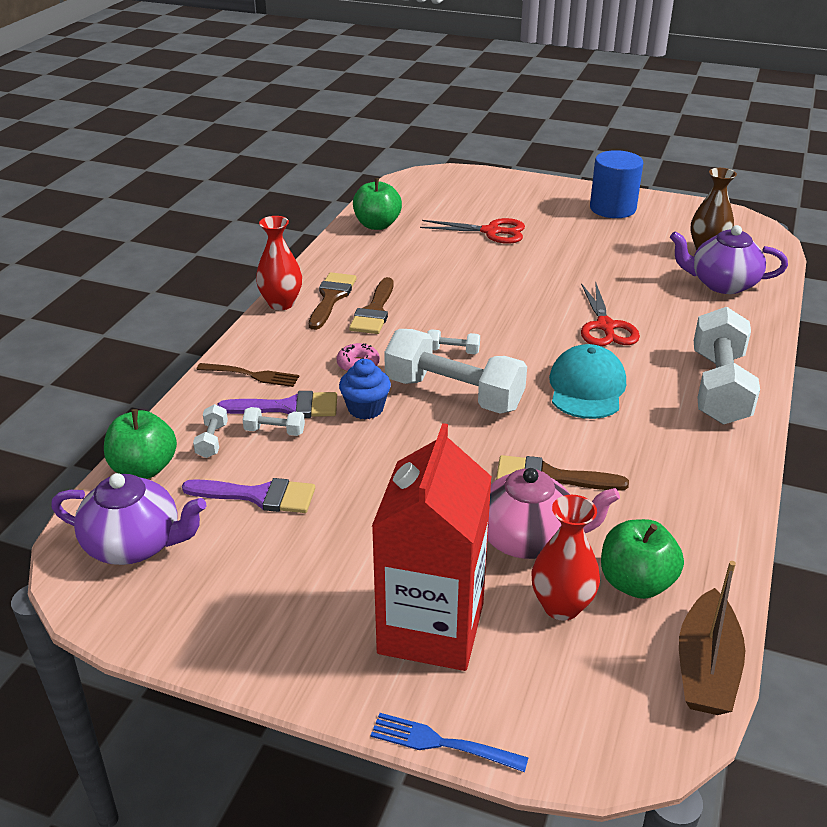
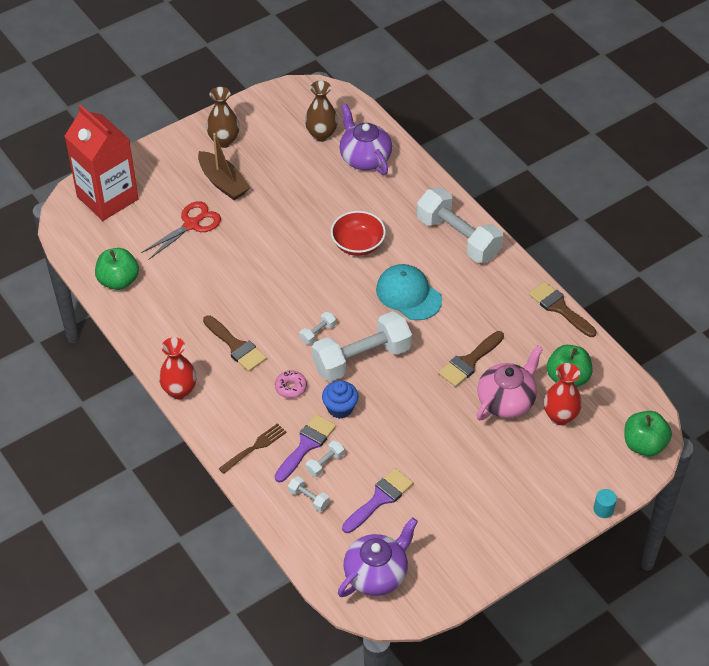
camera: 55 degrees left, 15 degrees up
green apple [104,409,177,479] -> green apple moved to [624,411,672,456]
brown brush [309,272,357,330] -> brown brush moved to [529,281,596,337]
blue fork [371,713,529,772] -> turquoise cylinder [594,489,617,518]
red carton [372,423,492,671] -> red carton moved to [65,105,139,221]
red scissors [581,282,640,346] -> red bowl [331,211,386,256]
blue cylinder [590,150,643,218] -> brown vase [206,87,239,148]
purple teapot [670,225,788,294] -> purple teapot turned 105 degrees clockwise [340,104,392,175]
brown boat [679,561,745,715] -> brown boat moved to [198,133,251,200]

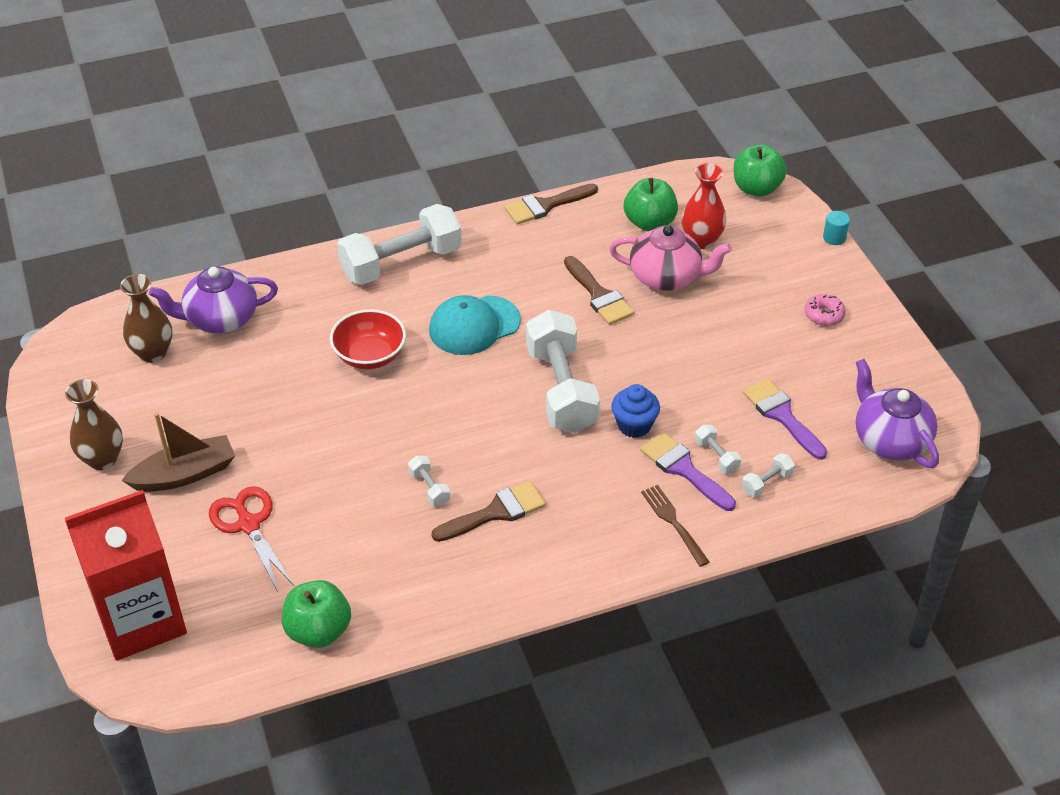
camera: 75 degrees left, 5 degrees down
red vase [159,337,197,400] -> none
pink donut [275,370,307,398] -> pink donut moved to [805,294,846,326]
white dumbbell [300,312,336,345] -> white dumbbell moved to [408,456,450,506]
pink teapot [476,345,543,420] -> pink teapot turned 135 degrees clockwise [609,225,732,291]

